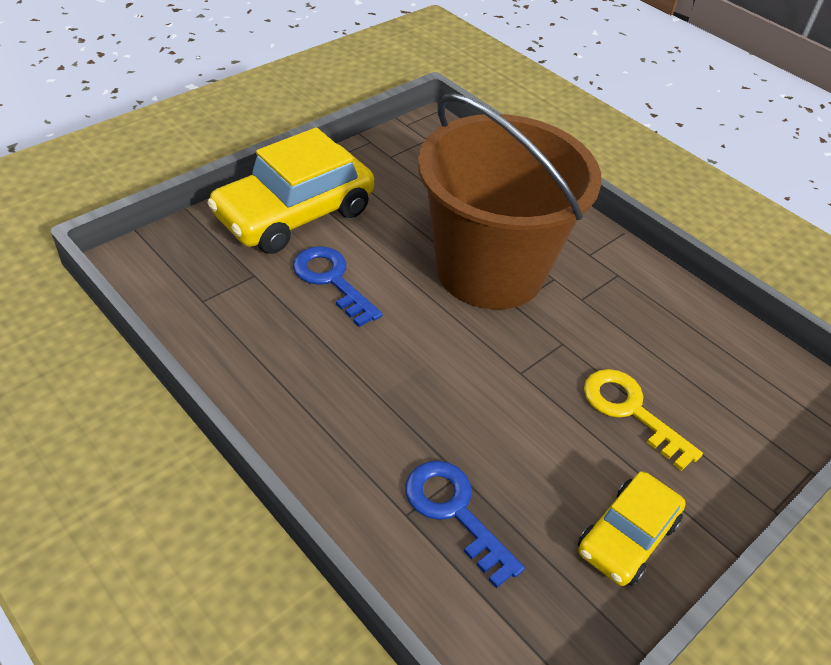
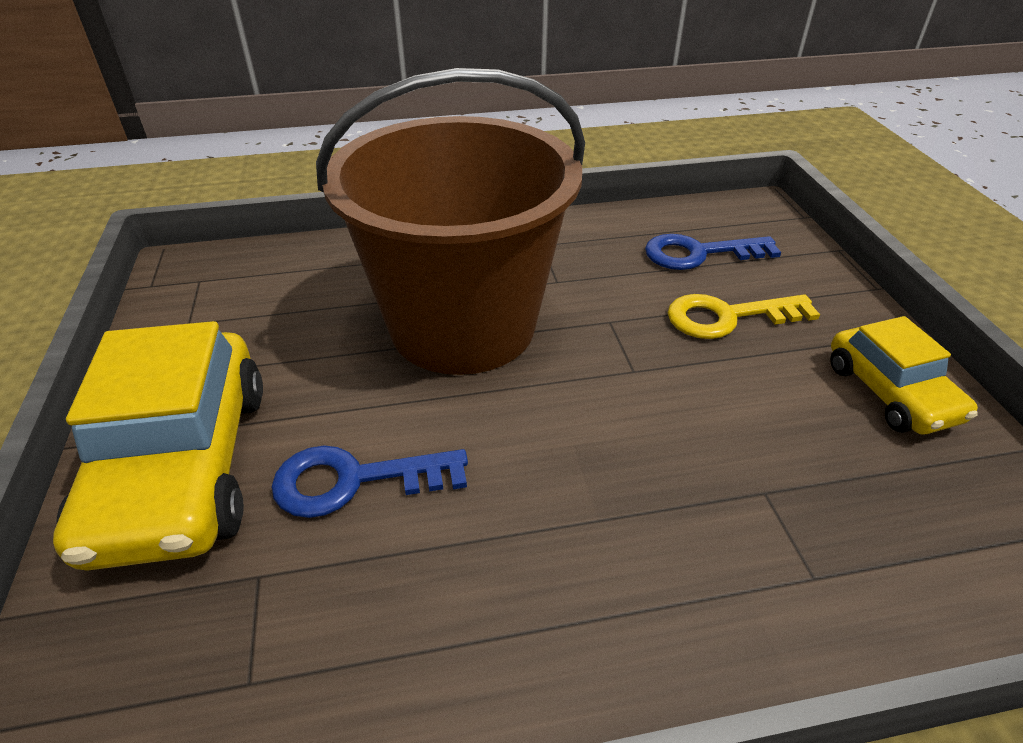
camera: 55 degrees left, 5 degrees down
blue key [405,461,525,589] -> blue key moved to [645,234,781,270]

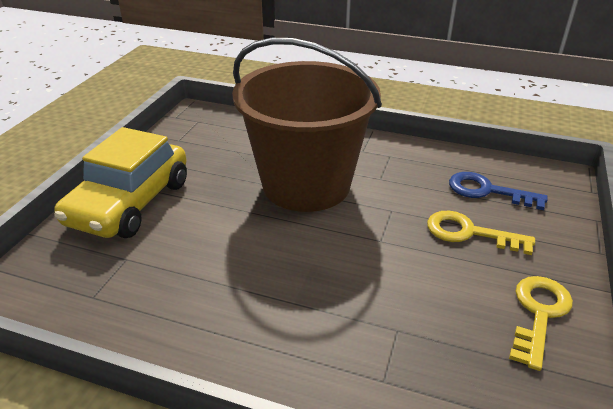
camera: 30 degrees right, 5 degrees down
blue key [271,445,468,518] -> none
yellow car [830,316,978,434] -> yellow key [509,276,573,371]

